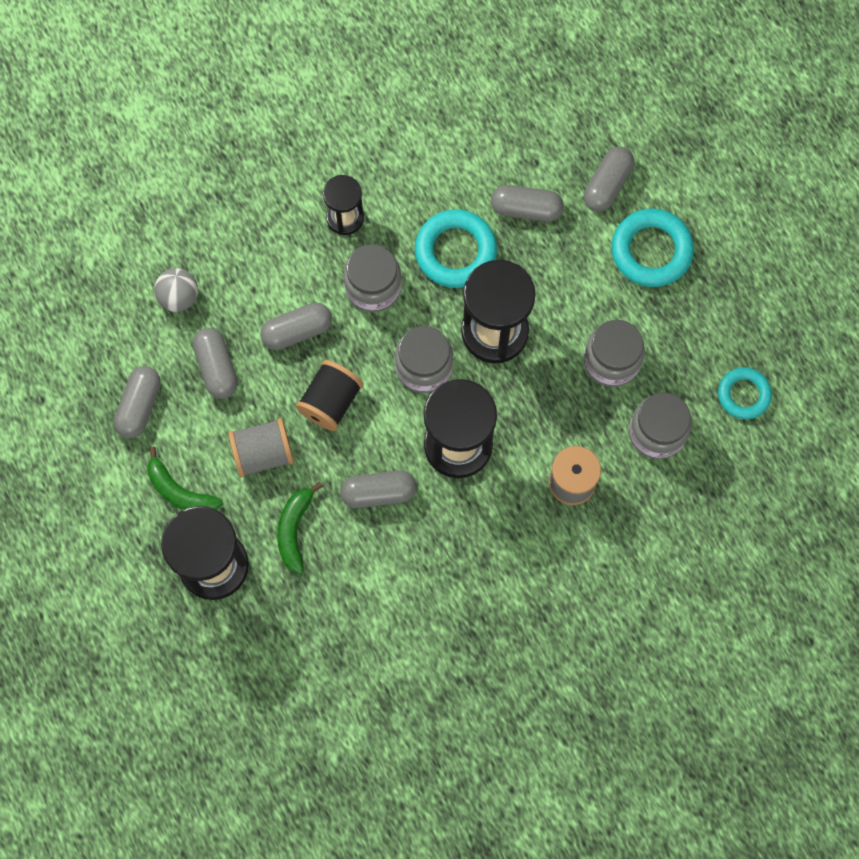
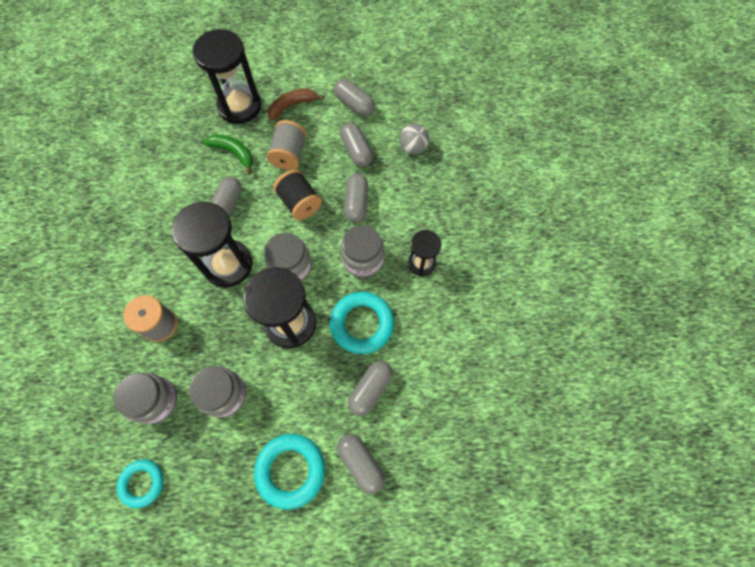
camera: 115 degrees right, 5 degrees down
green banana [147,447,223,510] -> brown banana [268,88,325,121]
grey capsule [193,328,238,399] -> grey capsule turned 60 degrees clockwise [340,122,373,167]

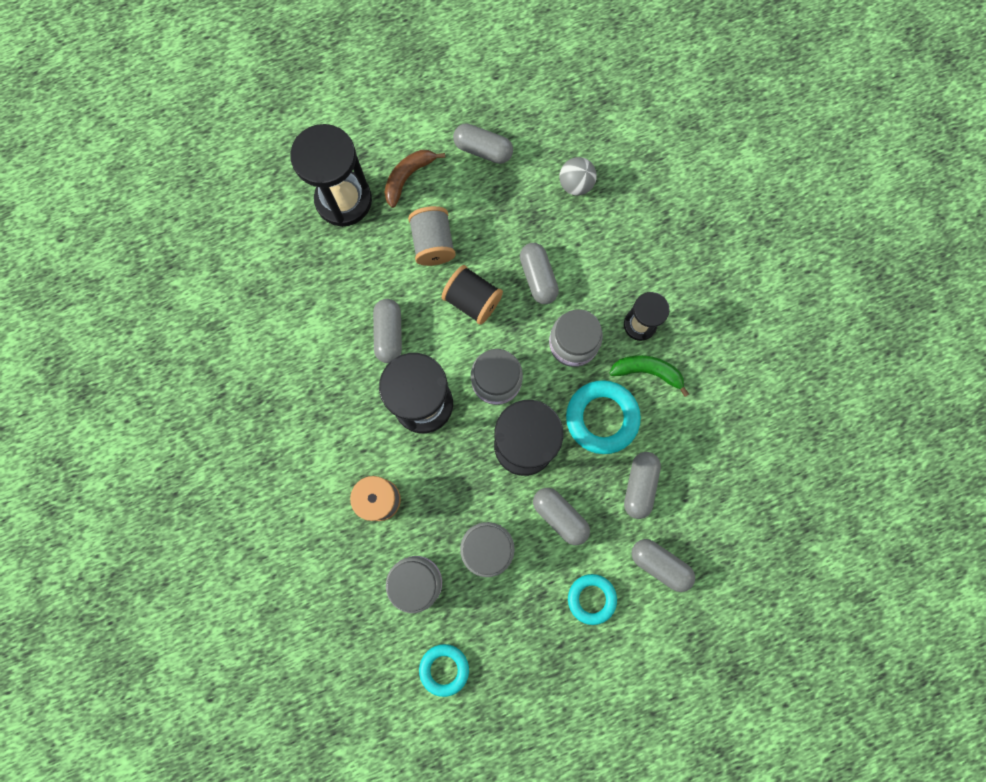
camera: 20 degrees left, 10 degrees up
green banana [203,135,253,175] -> green banana moved to [609,355,689,397]
turquoise ring [254,434,325,510] -> turquoise ring [568,574,617,625], size x0.64
grey capsule [340,122,373,167] -> grey capsule moved to [533,488,590,545]

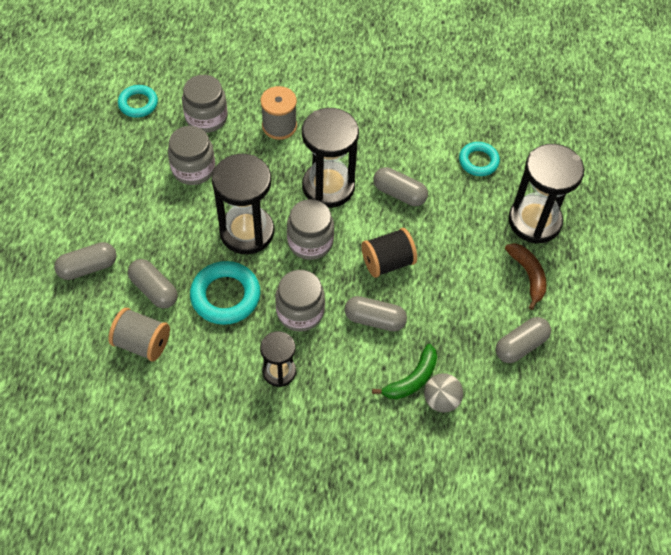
camera: 120 degrees right, 20 degrees down
grey spool [408,206,456,266] -> grey spool moved to [108,308,170,361]
grey capsule [533,488,590,545] -> none
turquoise ring [568,574,617,625] -> turquoise ring moved to [459,142,500,176]
green banana [609,355,689,397] -> green banana moved to [372,344,437,399]

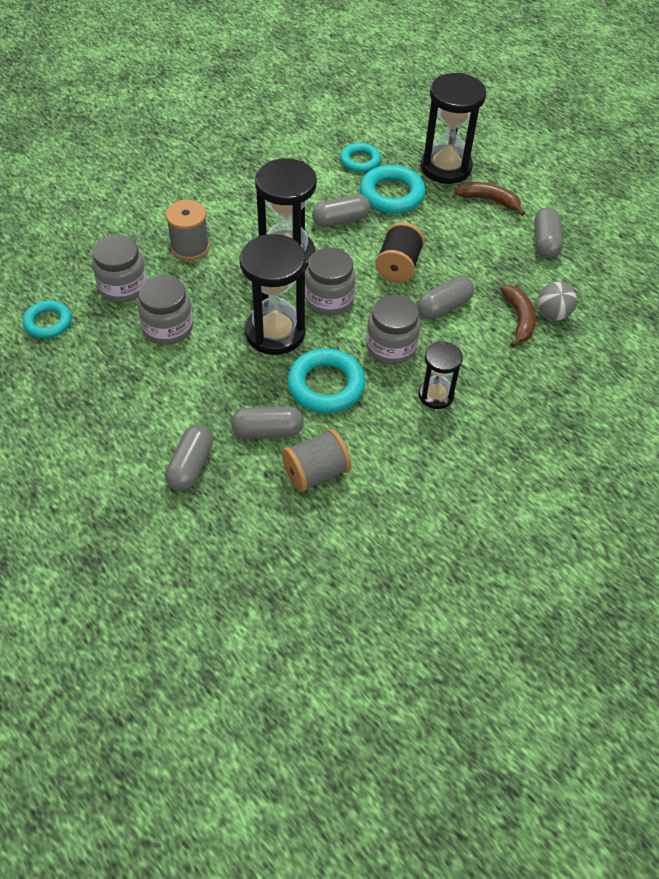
camera: 50 degrees left, 5 degrees down
green banana [372,344,437,399] -> brown banana [500,285,536,348]
none -> turquoise ring [359,165,425,214]

